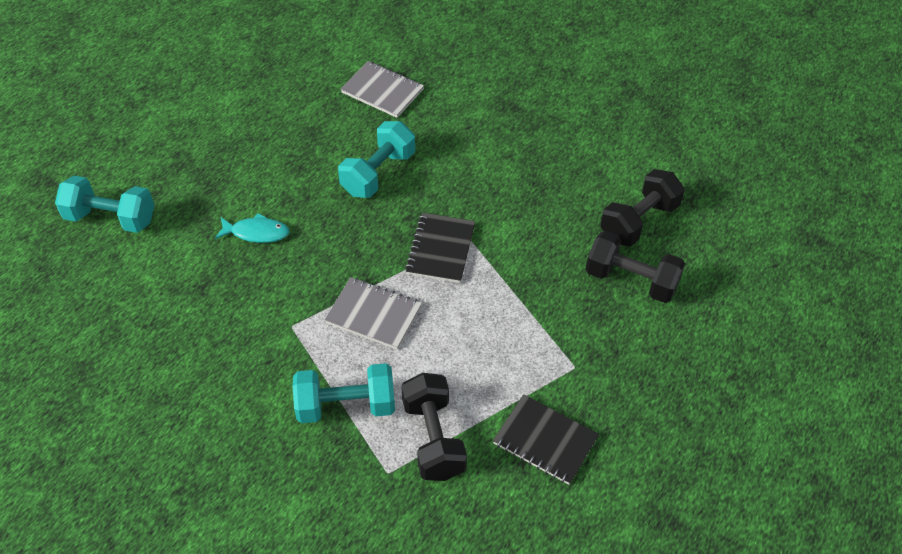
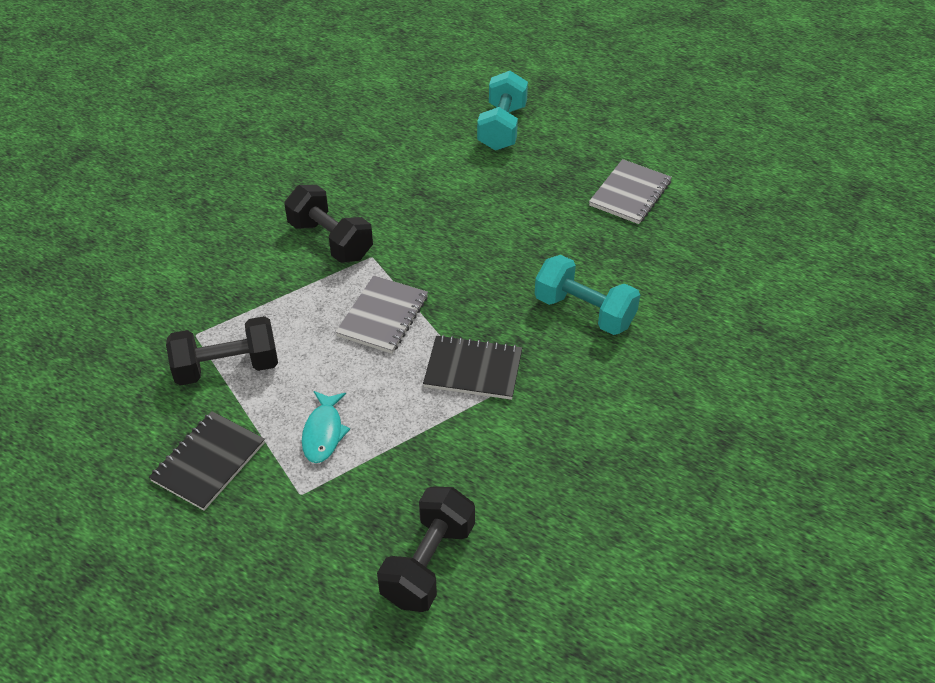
camera: 90 degrees right, 5 degrees down
turquoise fish [215,213,290,243] -> turquoise fish moved to [302,391,350,463]
turquoise dumbbell [292,363,395,423] -> none
grey notebook [341,61,424,118] -> grey notebook moved to [589,159,672,224]
black dumbbell [600,169,685,247] -> black dumbbell moved to [284,185,373,263]

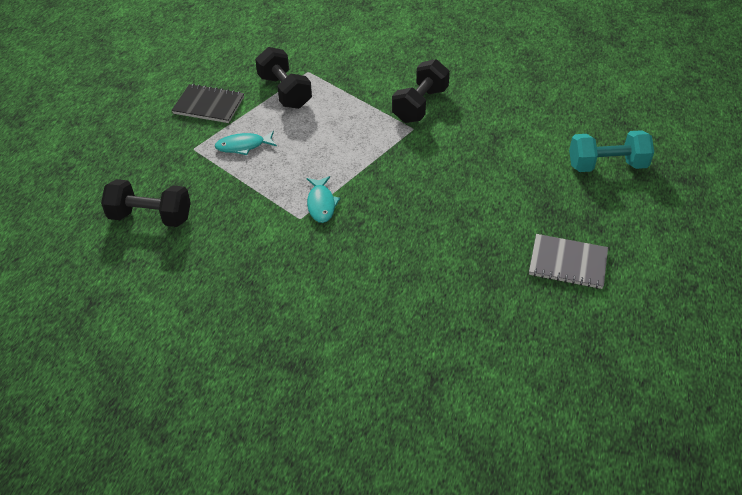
camera: 75 degrees right, 0 degrees up
grey notebook [336,275,428,354] -> none
black notebook [423,335,522,400] -> turquoise fish [307,176,340,223]
turquoise dumbbell [535,255,640,335] -> none

